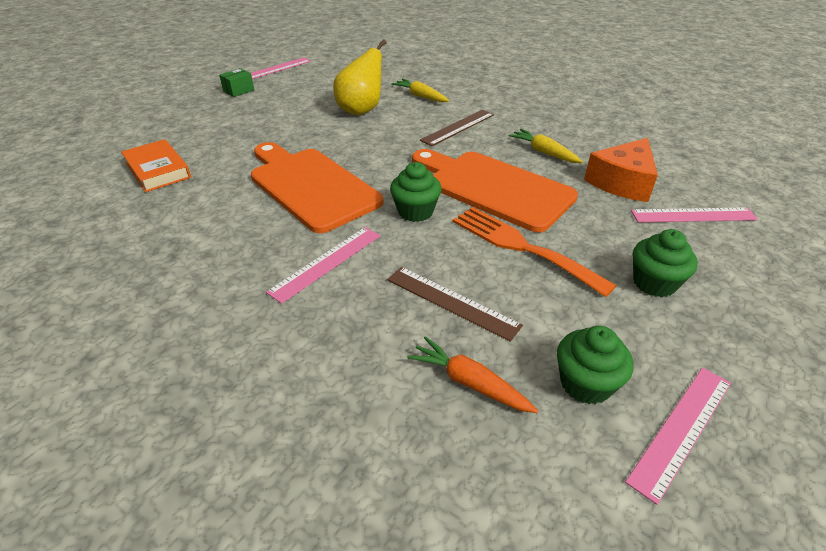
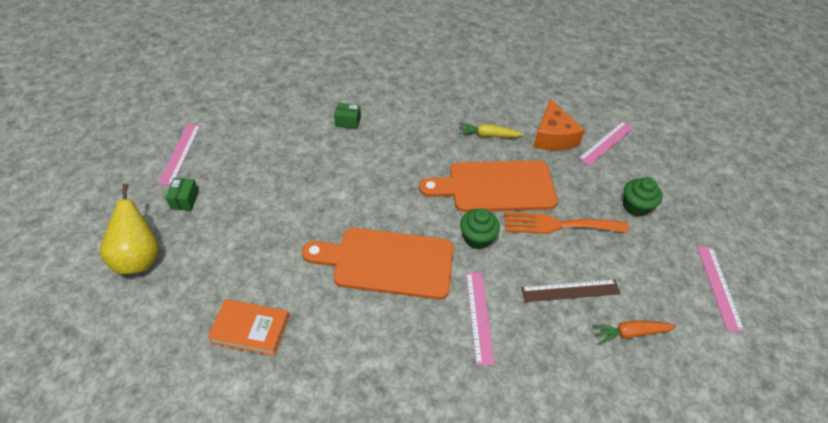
camera: 45 degrees left, 10 degrees up
yellow pear [333,39,387,115] -> yellow pear moved to [100,184,159,274]
yellow carrot [391,79,449,102] -> green box [334,103,361,129]
brown ruler [420,110,494,146] -> none
green cupcake [557,326,633,404] -> none

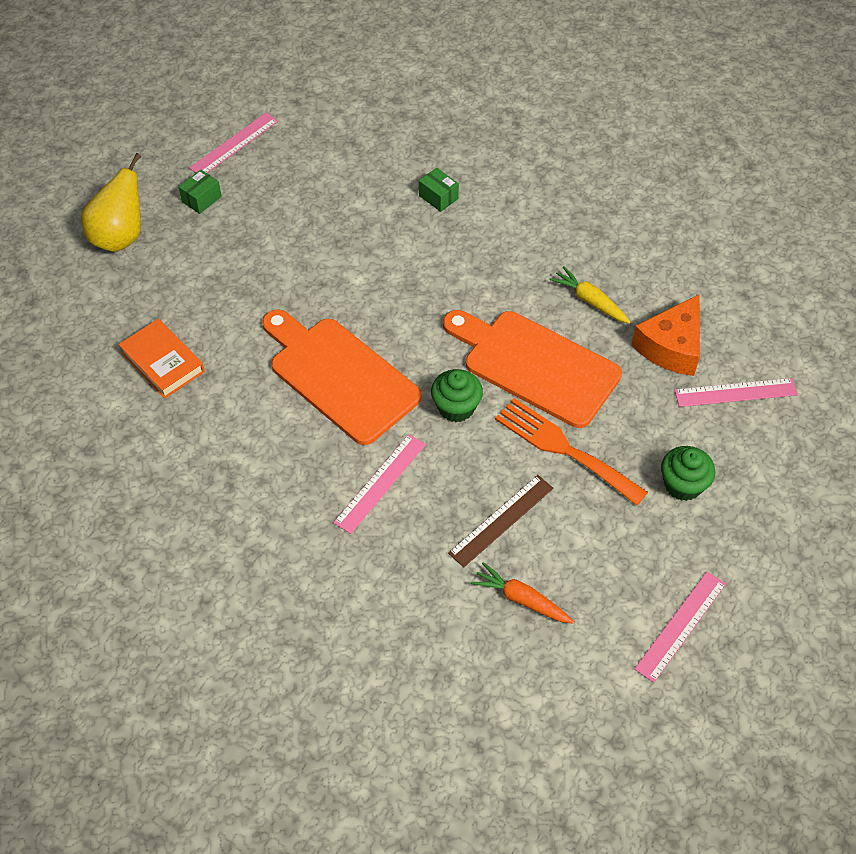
camera: 40 degrees right, 5 degrees up
brown ruler [521,279,621,302] -> brown ruler turned 75 degrees counterclockwise [448,475,553,567]

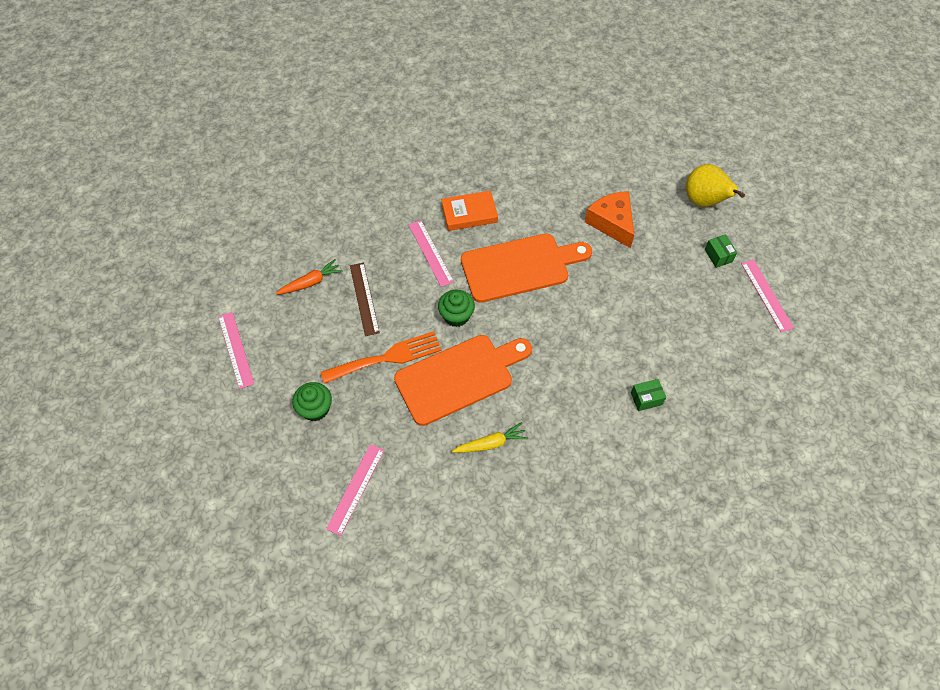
camera: 120 degrees right, 5 degrees up
orange book [118,319,205,399] -> orange book moved to [441,191,498,231]
orange cheese [631,294,700,376] -> orange cheese moved to [585,191,634,248]

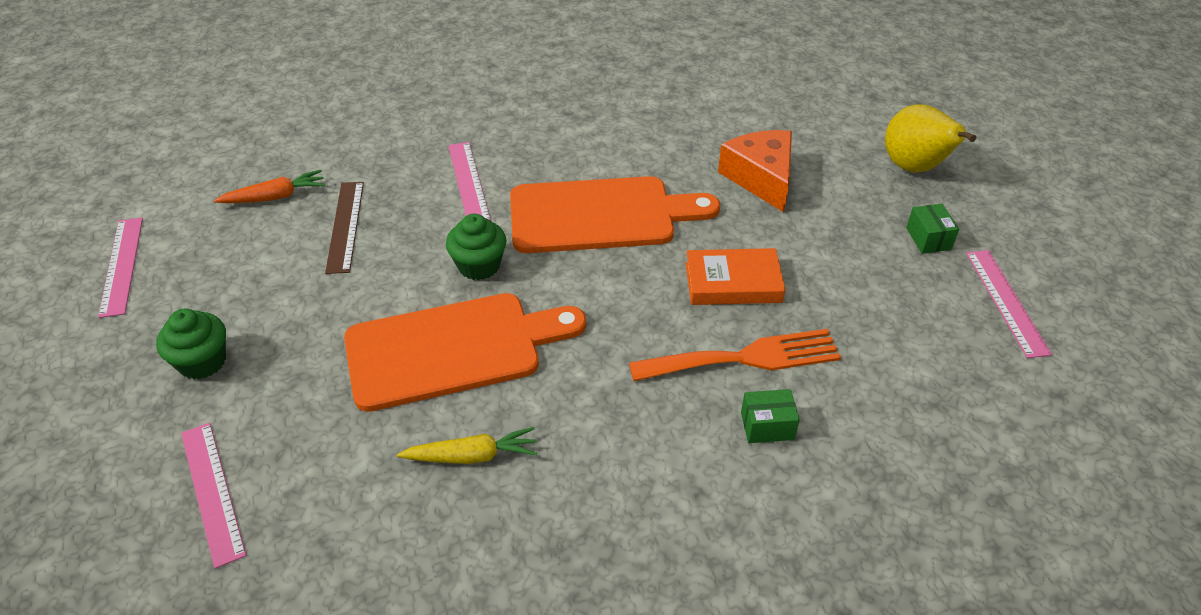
camera: 10 degrees right, 15 degrees down
orange fork [321,331,442,384] -> orange fork moved to [629,329,841,381]
pink ruler [326,444,385,536] -> pink ruler turned 60 degrees counterclockwise [181,423,246,569]
orange book [441,191,498,231] -> orange book moved to [686,248,785,305]

